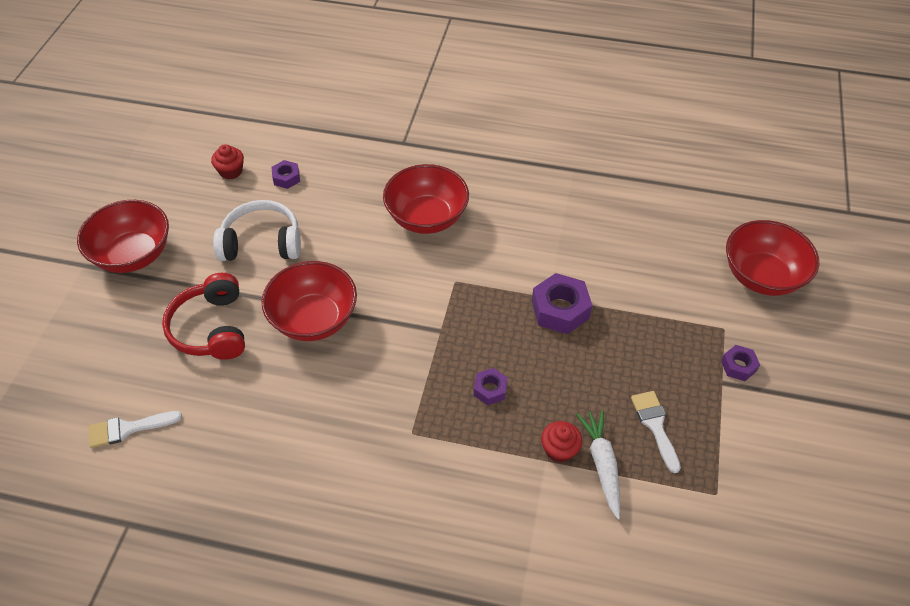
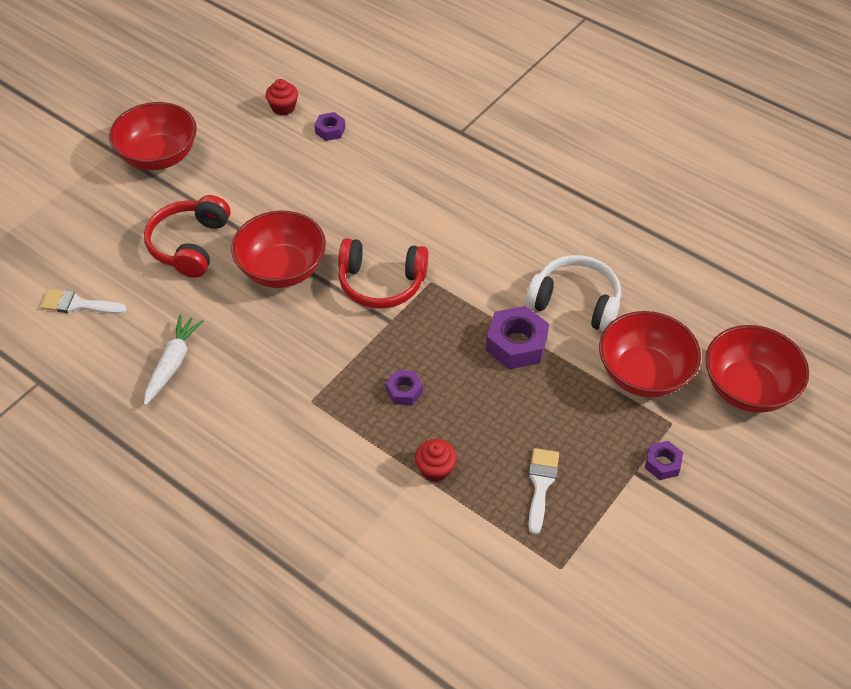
camera: 25 degrees right, 0 degrees up
white headphones [213,200,301,261] -> white headphones moved to [526,255,621,332]
red bowl [383,164,469,234] -> red bowl moved to [599,311,701,398]
white carrot [576,410,620,520] -> white carrot moved to [144,315,204,405]
none -> red headphones [338,238,429,309]

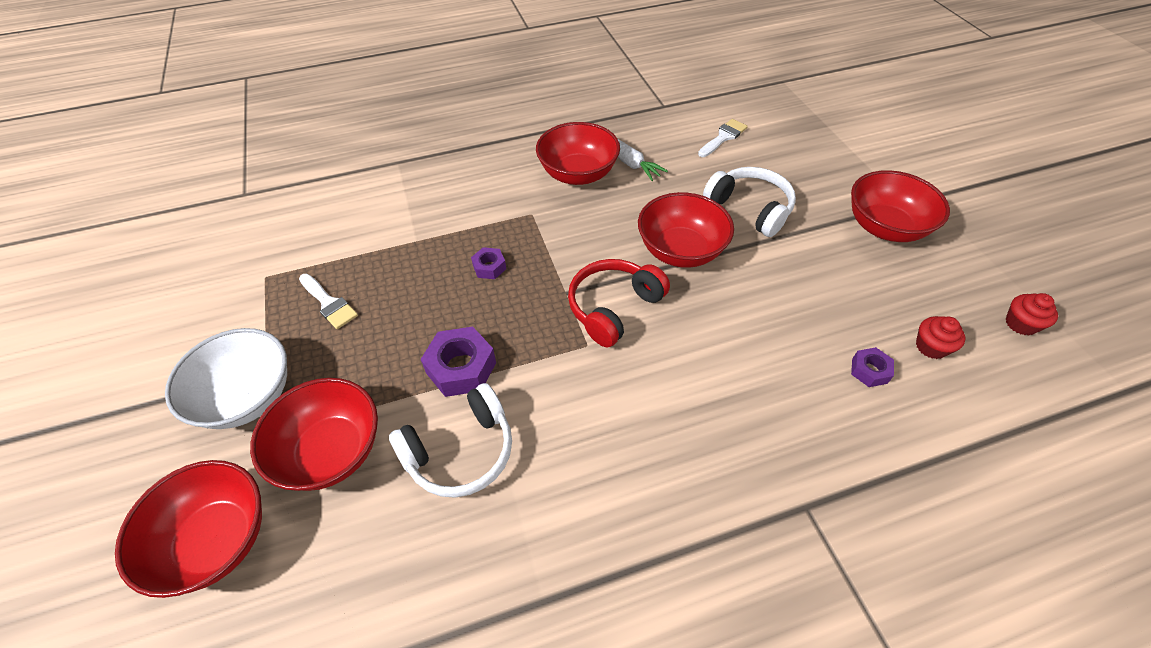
camera: 125 degrees right, 0 degrees up
red headphones [144,195,231,278] -> white headphones [703,167,796,237]
red cupcake [415,439,457,482] -> red cupcake moved to [1005,293,1058,336]
purple nut [645,441,683,480] -> white bowl [165,328,287,429]
none -> red bowl [536,122,620,185]

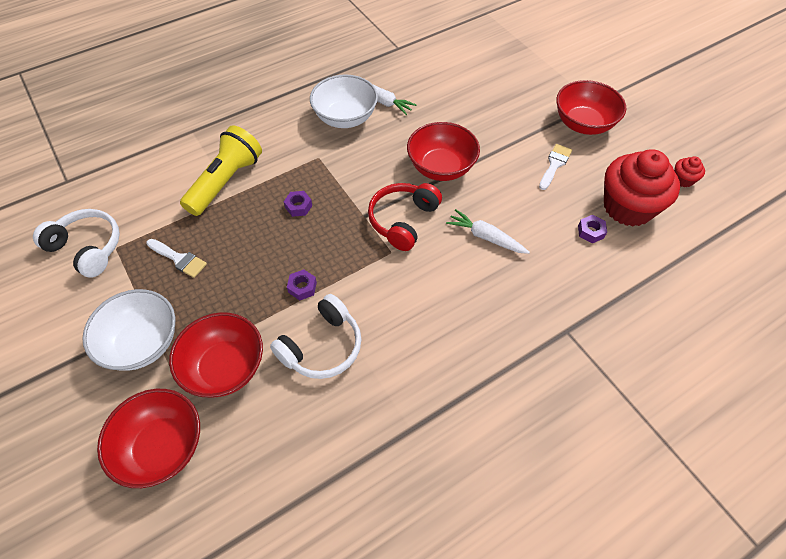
camera: 15 degrees left, 5 degrees up
purple nut [421,327,496,397] -> purple nut [287,270,317,300], size x0.56
red bowl [536,122,620,185] -> white bowl [310,74,378,128]
white brush [698,119,748,157] -> white brush moved to [539,144,572,190]
white headphones [703,167,796,237] -> white headphones moved to [33,209,120,277]
red cupcake [916,316,966,359] -> red cupcake [604,149,680,226], size x2.36
none -> yellow flashlight [180,125,262,216]
none -> white carrot [446,209,530,254]

